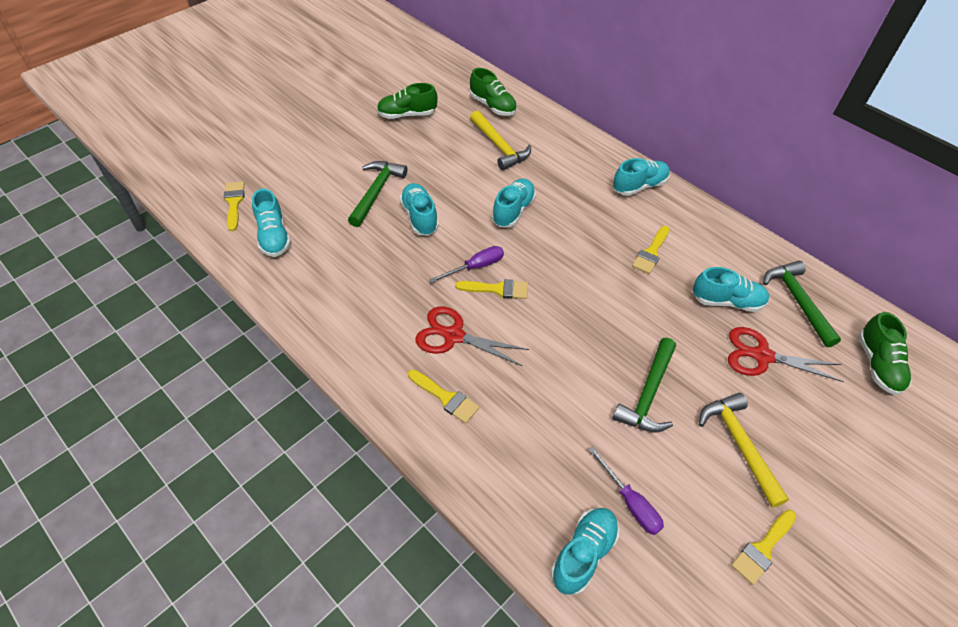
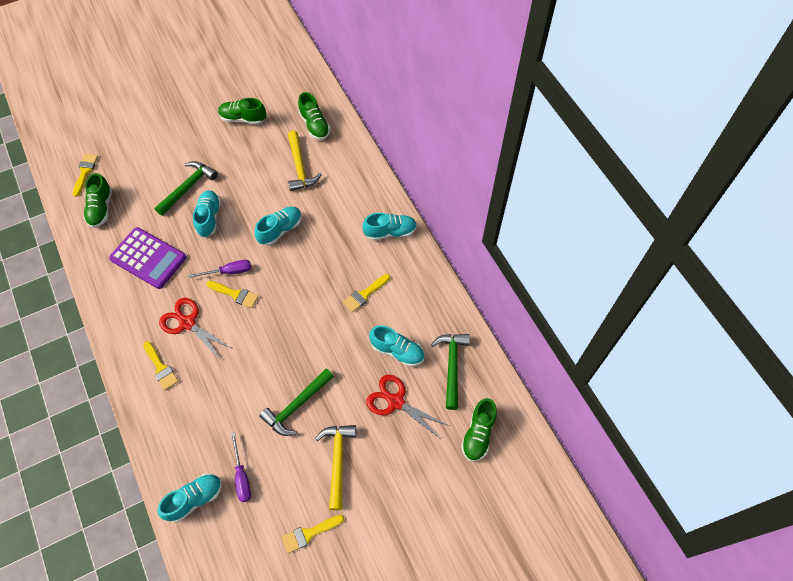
camera: 20 degrees right, 10 degrees up
turquoise shoe [252,189,291,257] -> green shoe [83,173,112,228]
none -> purple calculator [109,227,186,289]

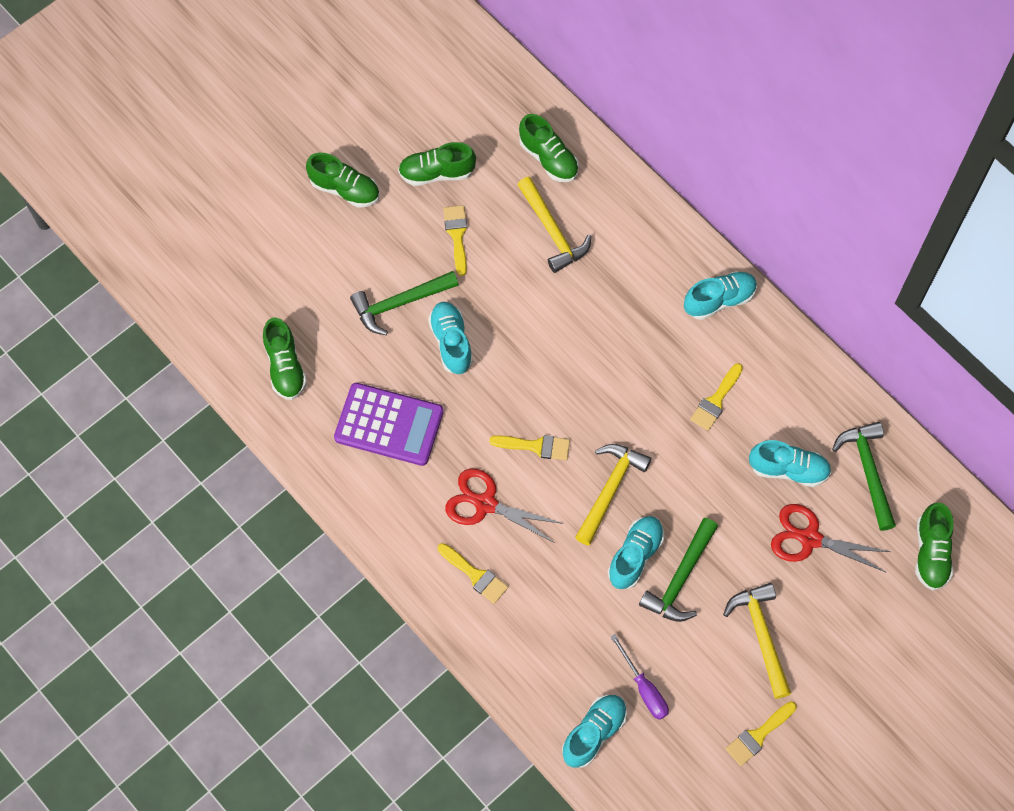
camera: 15 degrees left, 5 degrees up
yellow brush [73,154,98,197] -> yellow brush moved to [443,205,467,276]
green hammer [155,161,218,216] -> green hammer turned 135 degrees counterclockwise [350,271,459,335]
purple screwdriver [188,260,251,278] -> none
turquoise shoe [255,206,302,246] -> turquoise shoe moved to [608,516,664,589]
none -> green shoe [306,153,380,208]
none -> yellow hammer [575,444,652,546]

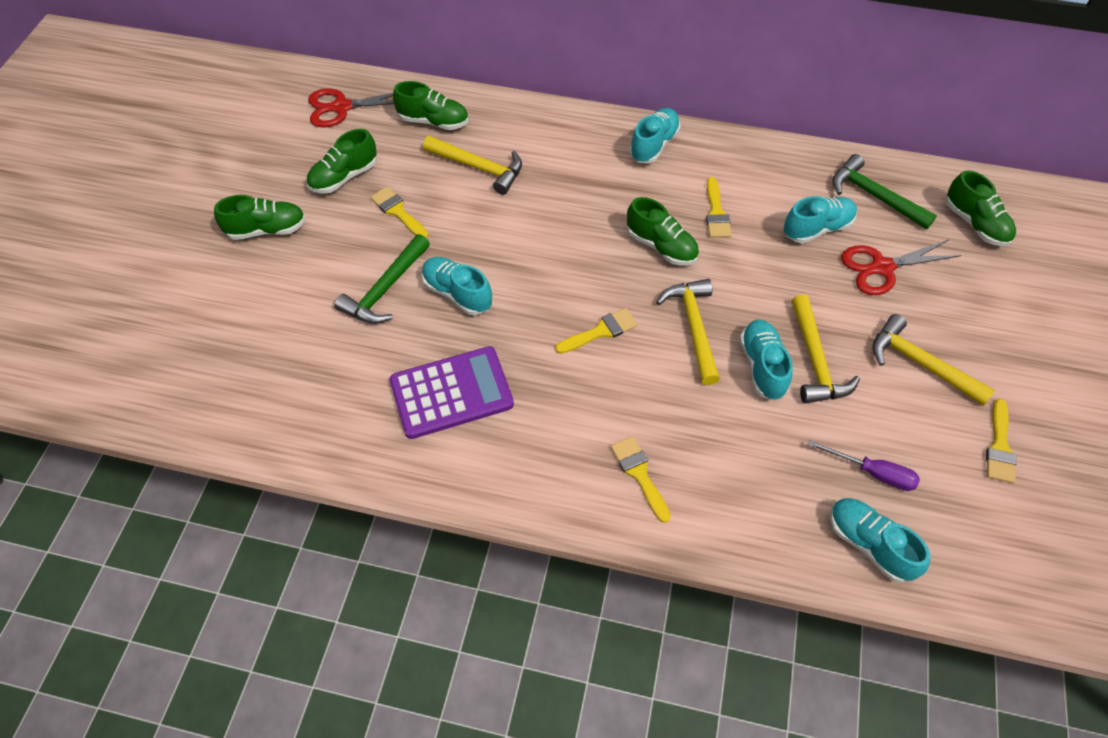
camera: 35 degrees left, 10 degrees down
green shoe [263,318,307,400] -> green shoe moved to [627,197,699,266]
yellow brush [438,543,508,604] -> yellow brush turned 120 degrees counterclockwise [610,436,671,523]
red scissors [445,468,564,543] -> red scissors moved to [308,89,394,128]
turquoise shoe [562,695,627,768] -> turquoise shoe turned 45 degrees counterclockwise [830,498,930,583]
green hammer [639,518,718,622] -> yellow hammer [791,295,860,404]

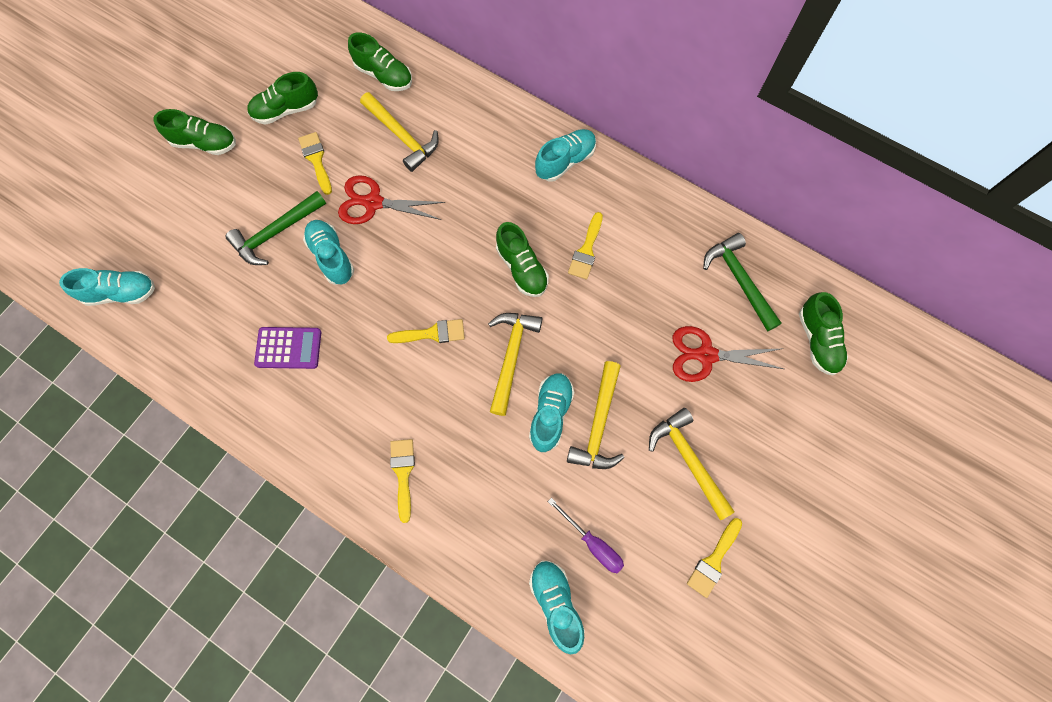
camera: 20 degrees right, 15 degrees up
red scissors [308,89,394,128] -> red scissors moved to [338,175,445,224]
purple calculator [390,346,514,439] -> purple calculator [254,327,321,369], size x0.66
turquoise shoe [784,196,857,243] -> turquoise shoe moved to [59,268,155,306]

